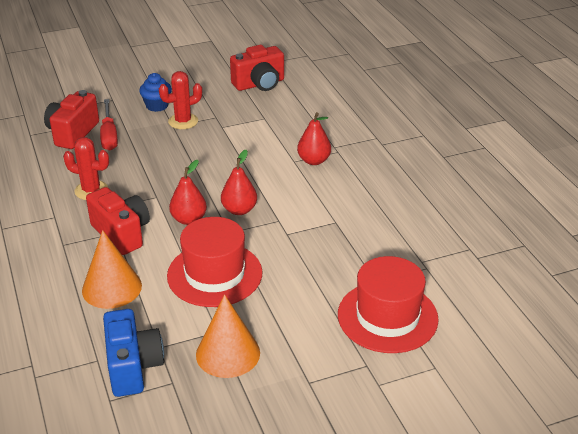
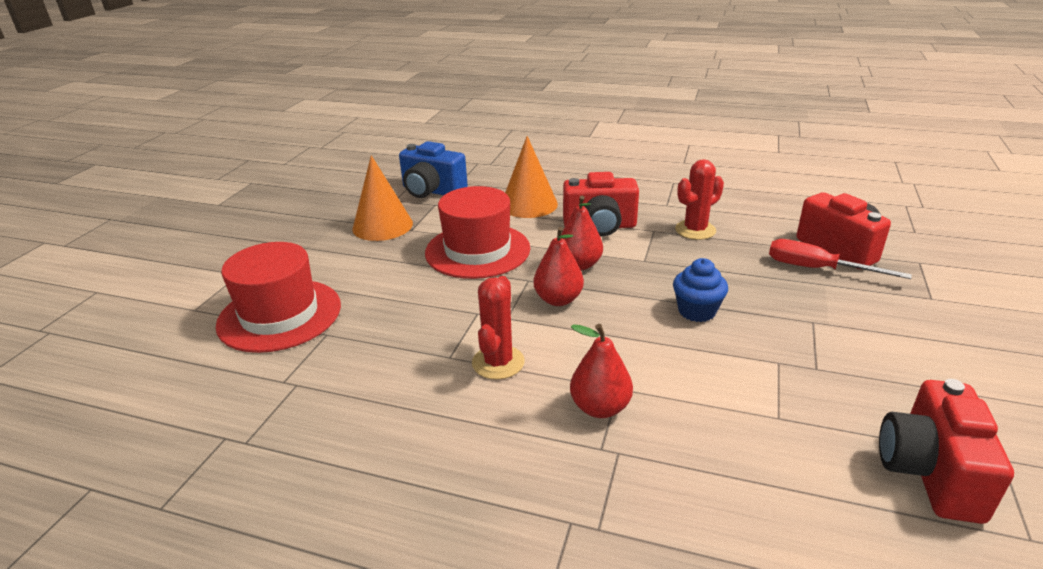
camera: 130 degrees right, 5 degrees down
blue cupcake [139,73,172,112] -> blue cupcake moved to [673,258,728,322]
red cactus [159,71,202,129] -> red cactus moved to [472,276,525,380]

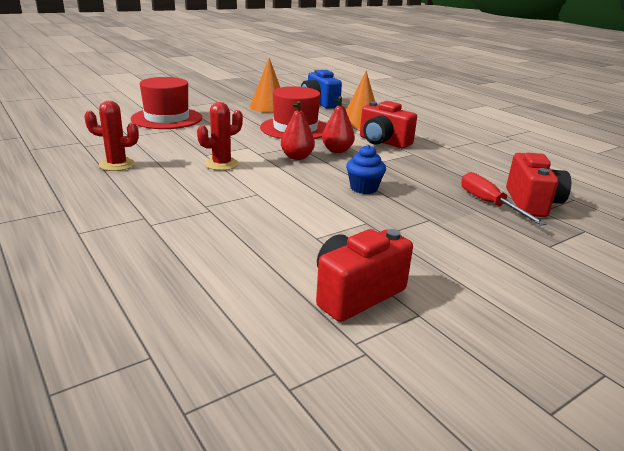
camera: 35 degrees right, 5 degrees down
red pear [570,324,633,418] -> none
red cactus [675,159,724,240] -> red cactus moved to [84,101,139,171]

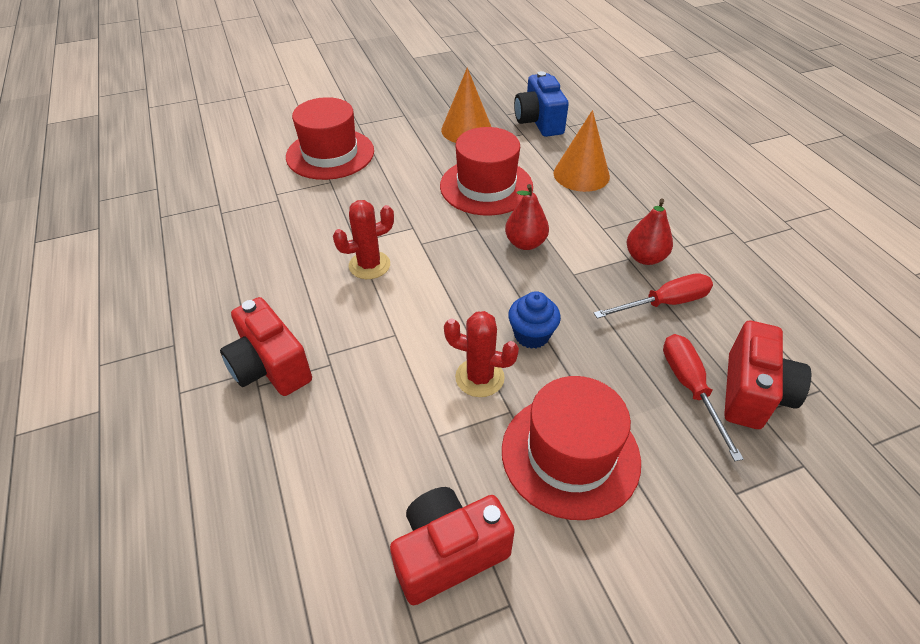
camera: 15 degrees right, 20 degrees up
red cactus [84,101,139,171] -> red cactus moved to [444,311,519,397]
red pear [281,101,315,160] -> red pear moved to [627,199,673,265]
red camera [360,101,417,148] -> red camera moved to [220,297,312,396]
none -> red hat [502,376,641,520]
none -> red screwdriver [594,273,713,319]

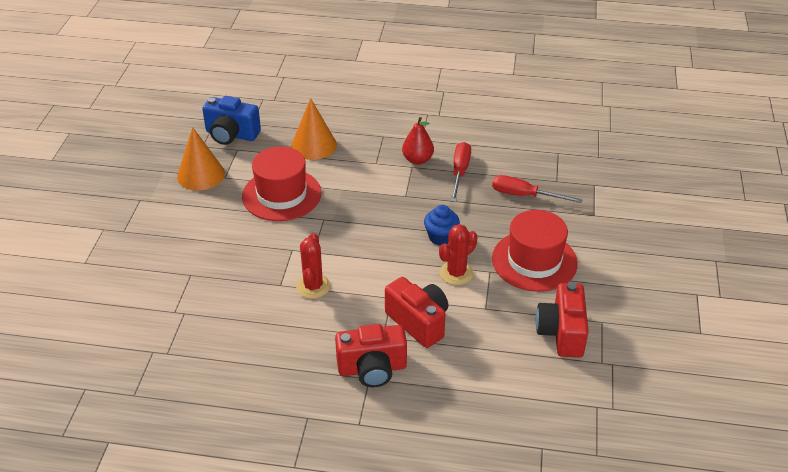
camera: 60 degrees left, 5 degrees down
red hat [286,97,374,180] -> none
red pear [505,184,549,250] -> none
red camera [724,321,811,429] -> red camera moved to [385,277,448,348]

